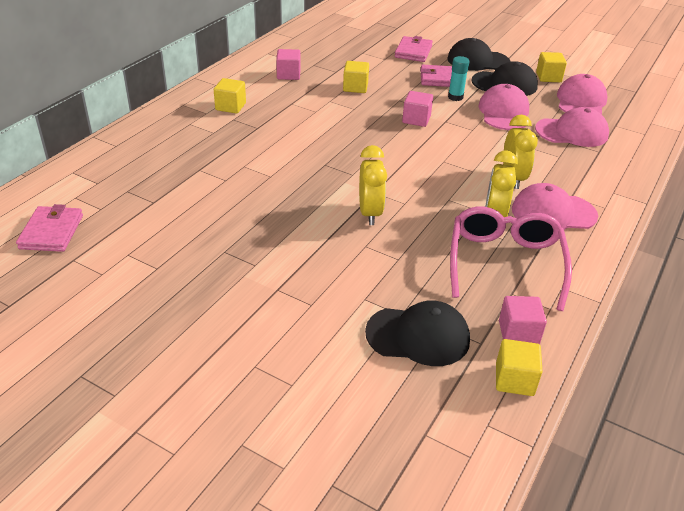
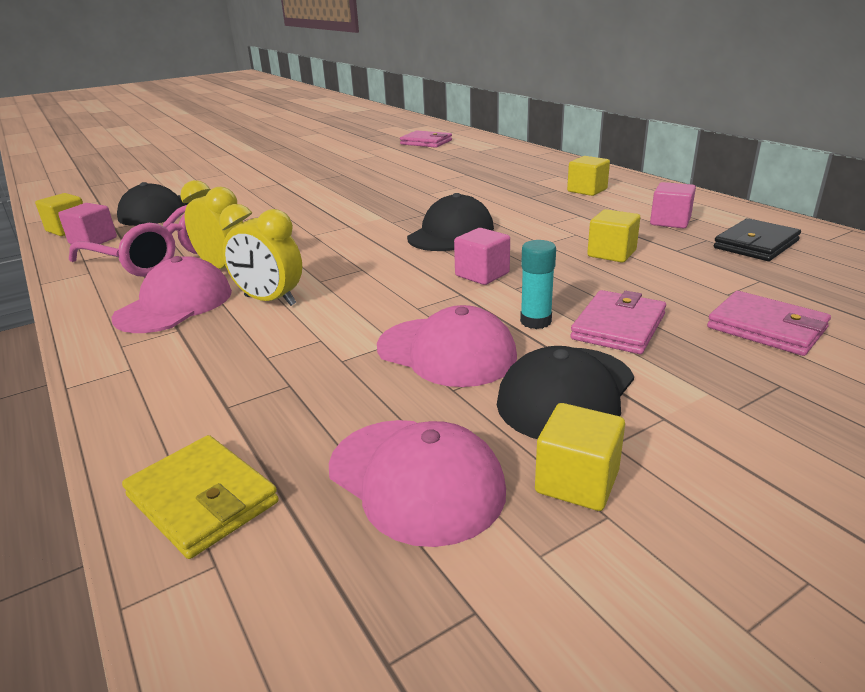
camera: 120 degrees right, 10 degrees down
yellow clock [359,145,387,225] -> none
black cap [447,38,510,71] -> black cap moved to [407,193,494,251]
pink cap [535,107,609,147] -> none
none -> yellow wallet [122,435,279,559]
none -> black wallet [713,218,801,261]

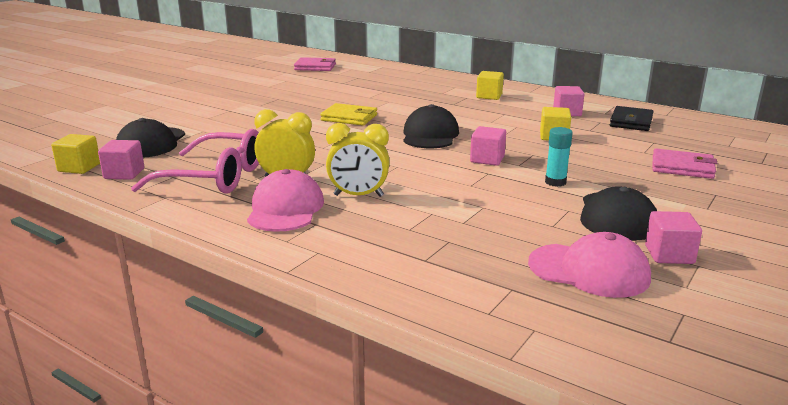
camera: 25 degrees left, 5 degrees down
yellow wallet [122,435,279,559] -> yellow wallet moved to [320,103,377,126]
pink cap [377,305,517,387] -> none
yellow cube [535,403,625,511] -> pink cube [645,211,702,264]
pink wallet [570,290,666,354] -> none

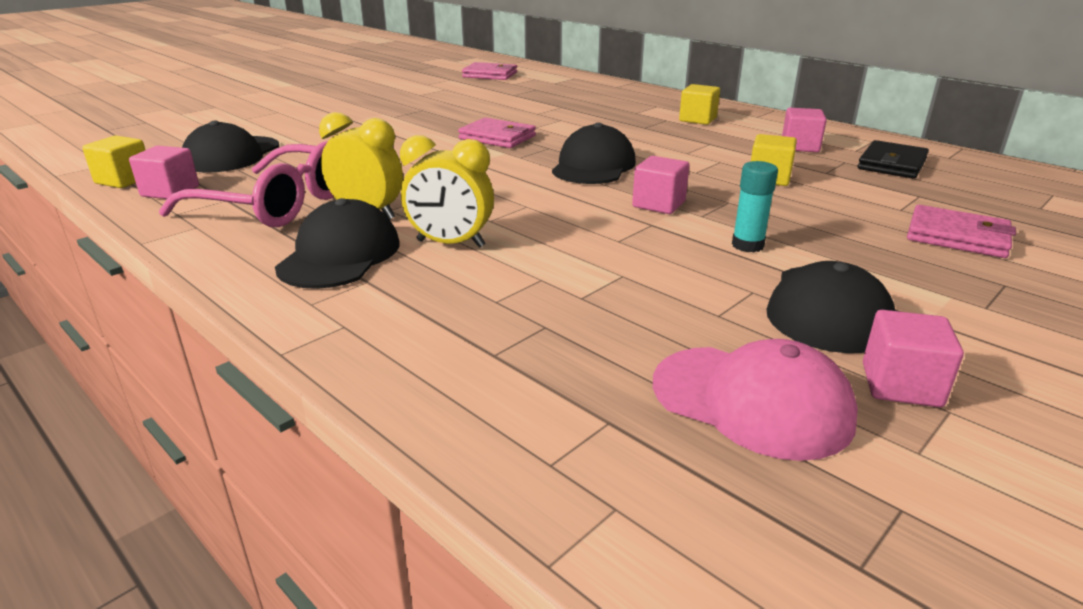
camera: 10 degrees right, 5 degrees up
pink cap [247,169,324,232] -> black cap [275,198,399,289]
yellow wallet [320,103,377,126] -> pink wallet [458,117,536,148]

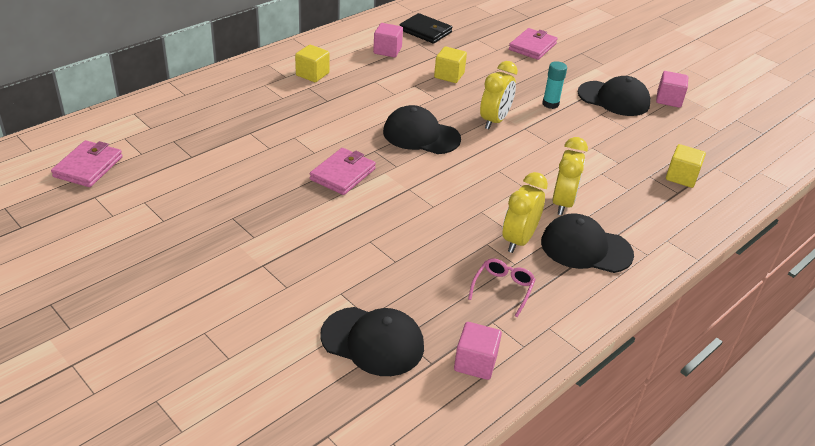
camera: 90 degrees left, 10 degrees up
yellow cube [82,135,145,188] -> yellow cube moved to [666,144,706,188]
pink glasses [159,141,334,227] -> pink glasses [468,258,536,317], size x0.47
pink cube [632,156,689,214] -> yellow clock [480,61,518,129]
pink cap [653,339,858,461] -> none

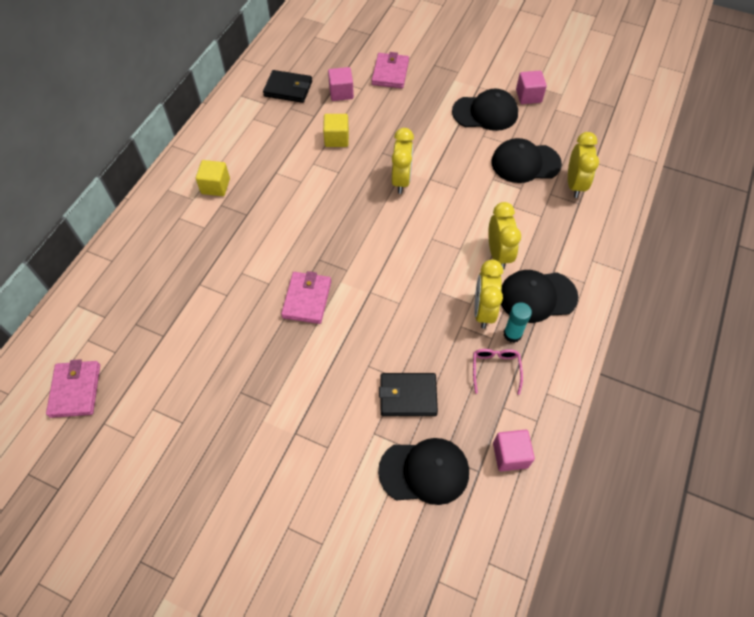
camera: 20 degrees left, 20 degrees up
pink cube [373,23,403,57] -> pink cube moved to [328,67,354,101]
black cap [383,105,461,154] -> black cap moved to [491,138,562,183]
turquoise glue stick [542,61,567,109] -> turquoise glue stick moved to [504,302,532,343]
yellow cube [666,144,706,188] -> yellow clock [568,132,599,198]
none -> black wallet [379,373,438,416]

